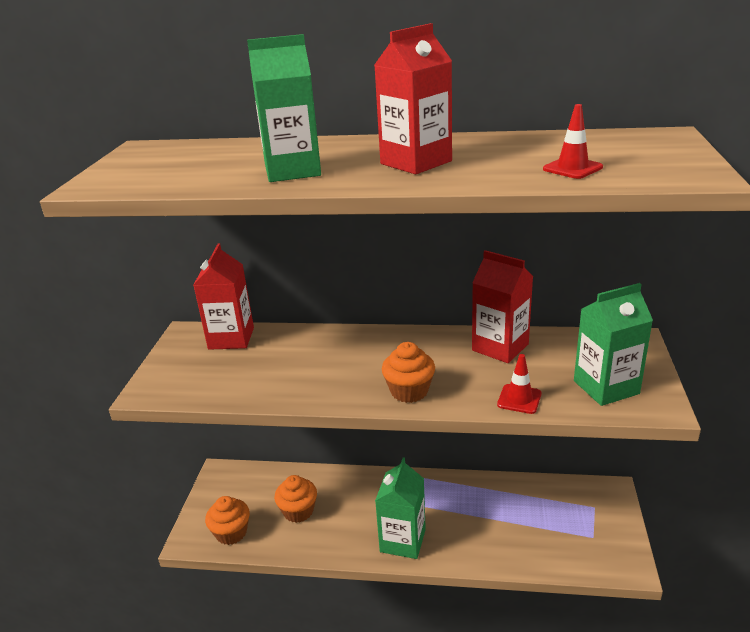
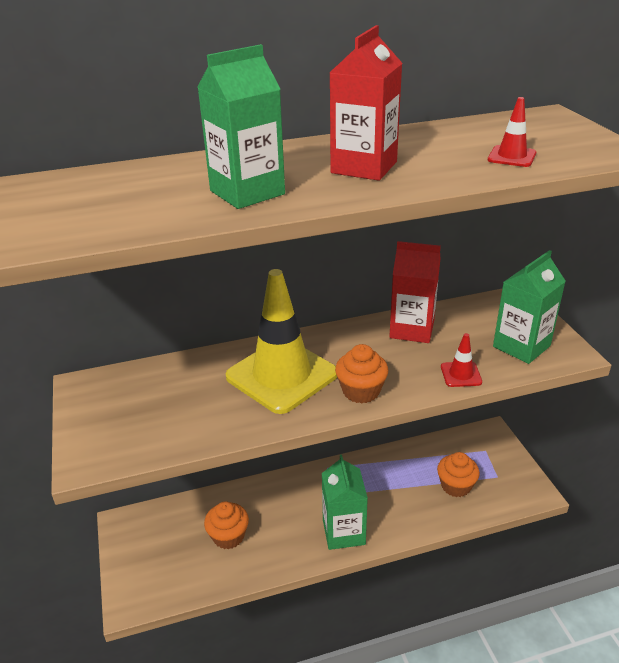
camera: 25 degrees left, 5 degrees up
red carton [194,243,254,350] -> none
orange cupcake [205,496,250,545] -> orange cupcake moved to [437,452,480,497]
none -> yellow traffic cone [226,269,337,414]

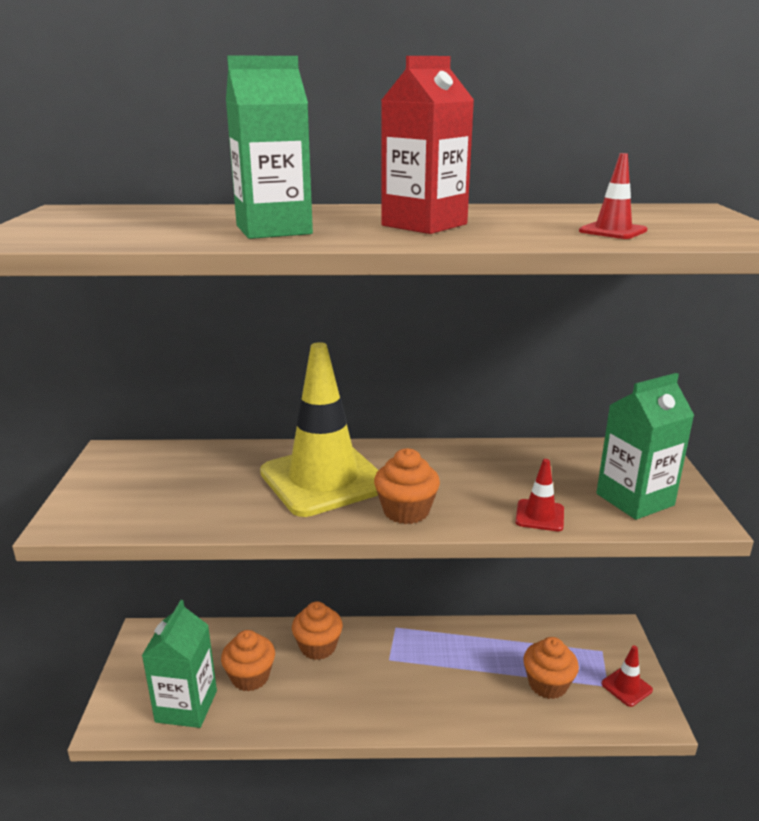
camera: 15 degrees right, 10 degrees down
green carton [322,454,368,550] -> green carton moved to [142,600,217,728]
red carton [389,241,441,343] -> none
none -> orange cupcake [292,602,343,660]
none -> red traffic cone [601,646,653,707]

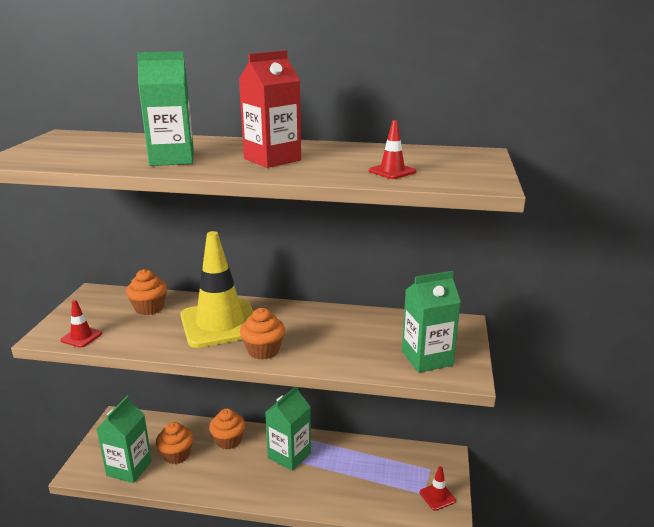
camera: 10 degrees right, 0 degrees up
red traffic cone [515,459,564,531] -> red traffic cone moved to [60,300,102,348]
orange cupcake [523,637,579,699] -> orange cupcake moved to [126,269,167,315]
none -> green carton [265,387,311,471]

